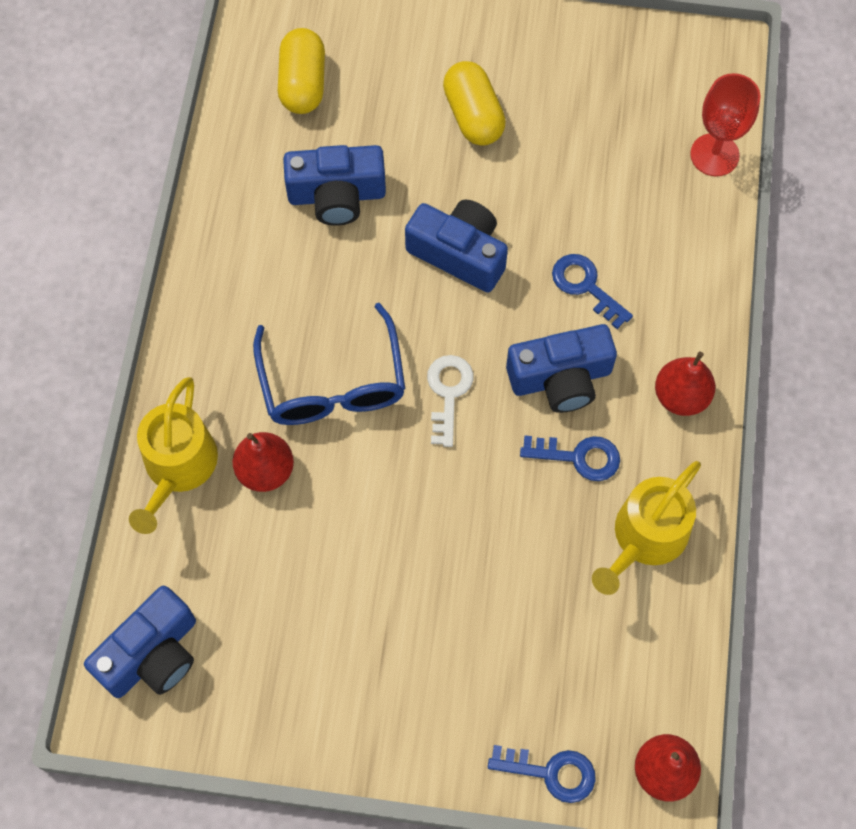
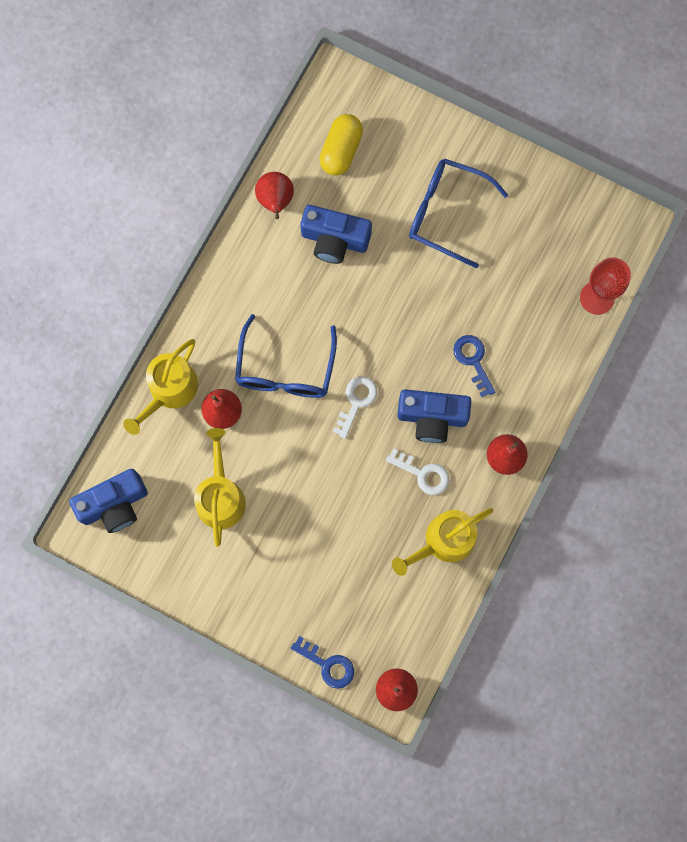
camera: 20 degrees right, 10 degrees up
blue camera [405,200,508,292] -> none
yellow capsule [443,61,506,146] -> blue glasses [409,158,508,268]
blue key [520,436,620,481] -> white key [386,448,449,495]
none -> yellow watering can [194,428,246,547]
none -> red pear [255,172,294,219]

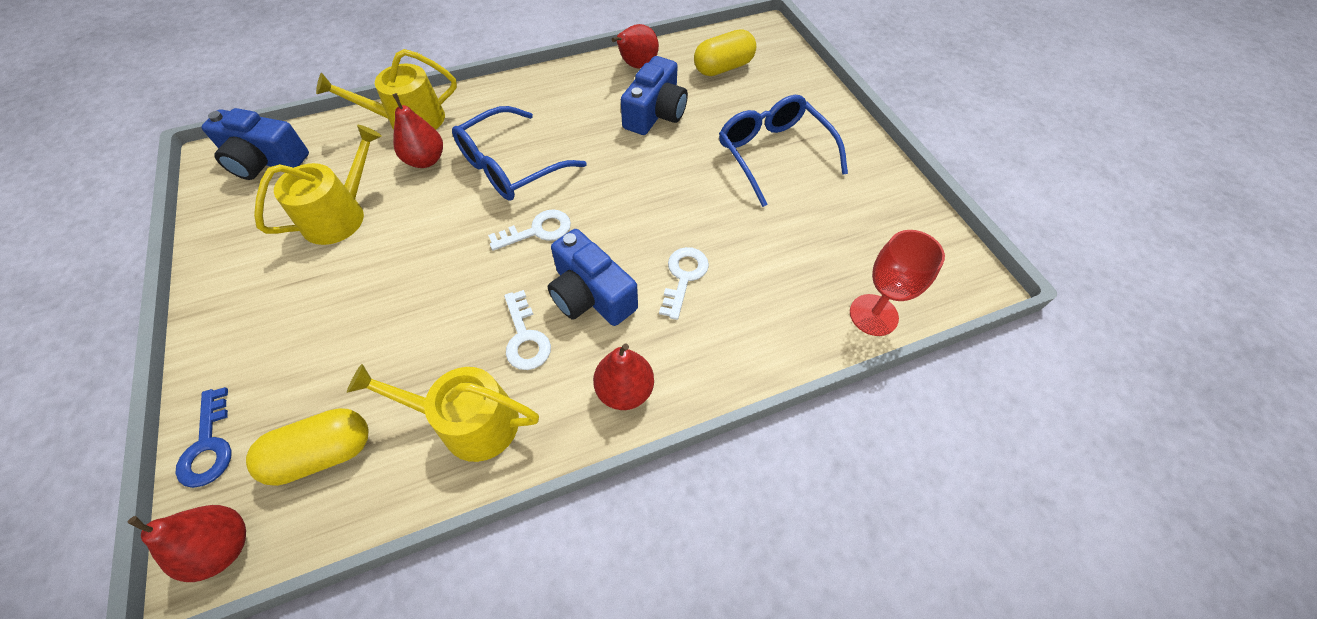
camera: 40 degrees right, 20 degrees down
blue camera [300,205,372,264] -> blue camera turned 120 degrees counterclockwise [621,56,688,135]
blue key [453,335,495,397] -> white key [659,247,709,320]
none -> yellow capsule [246,408,369,486]

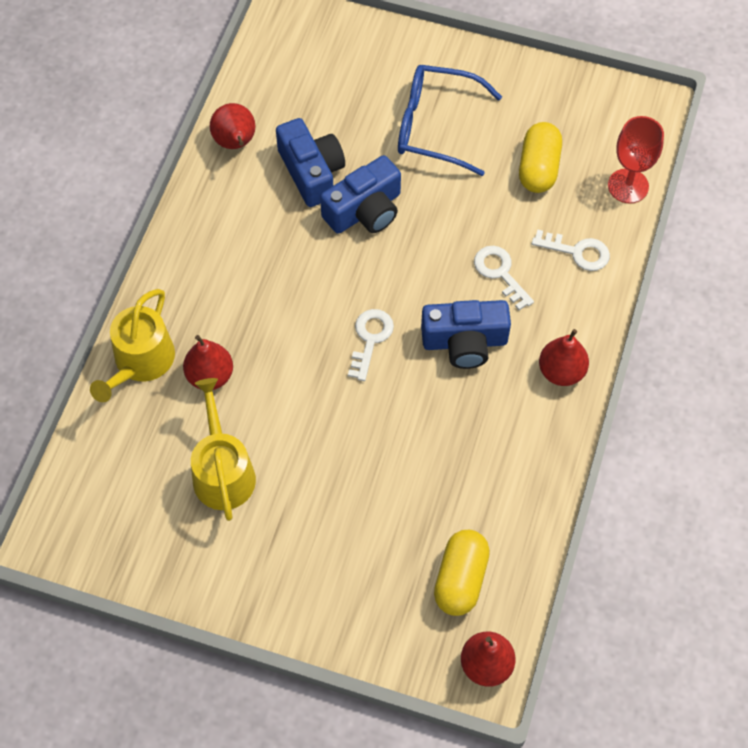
camera: 50 degrees left, 5 degrees up
blue key [175,387,232,488] -> none
blue camera [202,108,309,180] -> blue camera moved to [320,155,401,234]
yellow watering can [347,364,539,462] -> none
blue glasses [452,106,586,201] -> none
white key [504,290,551,370] -> white key moved to [532,230,610,271]
yellow capsule [694,29,756,76] -> yellow capsule moved to [519,122,562,193]

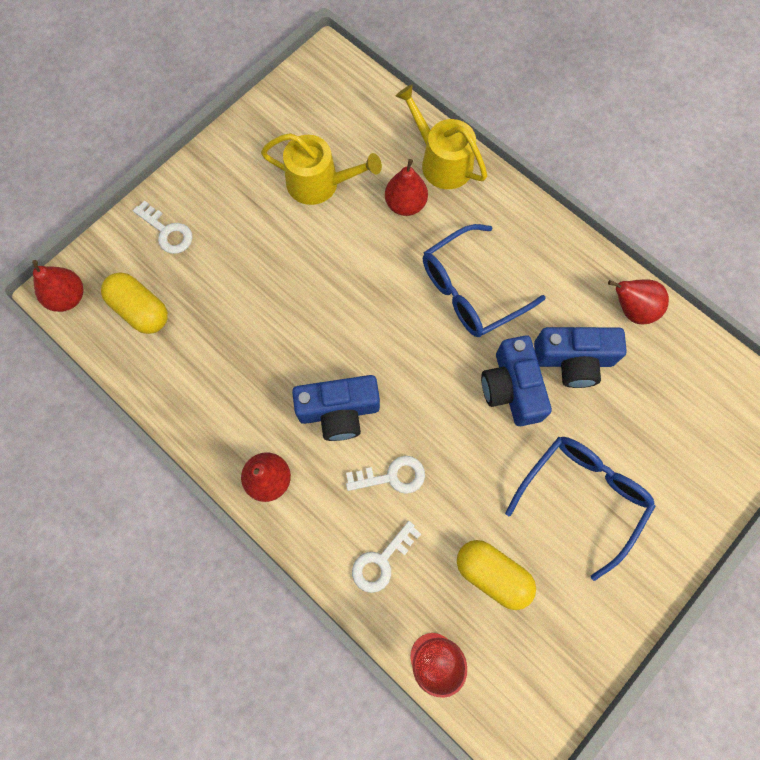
camera: 115 degrees right, 10 degrees up
white key [348,309,394,381] -> white key moved to [133,200,193,254]
blue camera [421,300,511,369] -> blue camera turned 120 degrees counterclockwise [292,375,380,441]
none -> blue glasses [423,224,546,337]

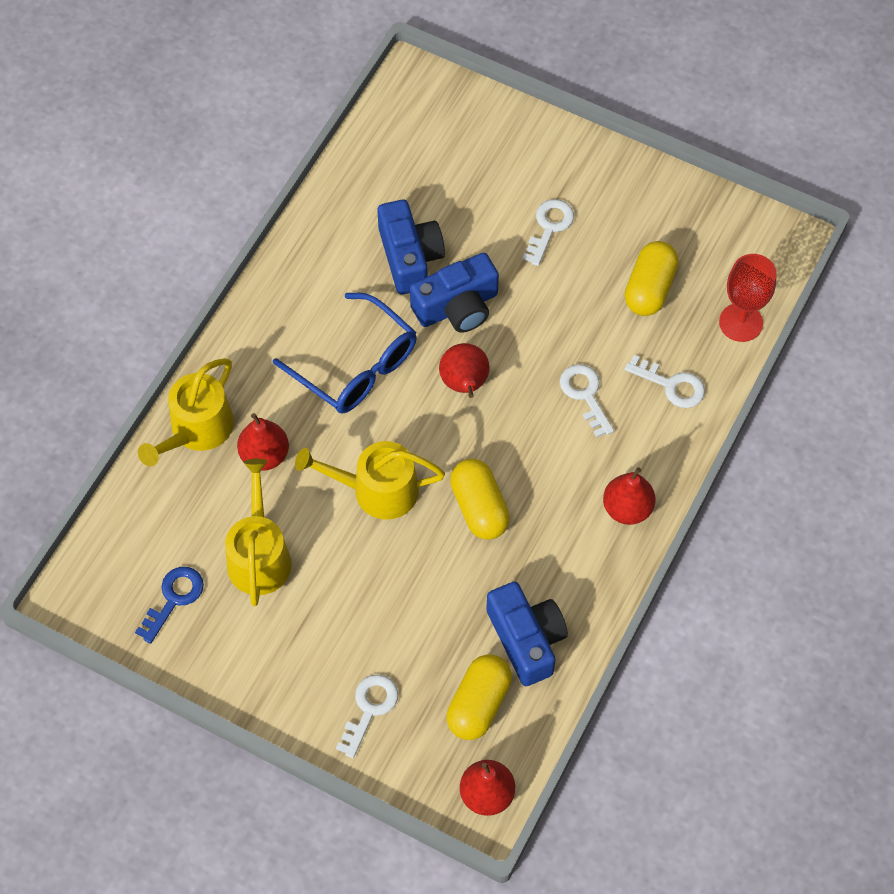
camera: 105 degrees left, 10 degrees down
blue camera [292,375,380,441] -> blue camera moved to [486,582,568,686]
blue glasses [505,437,656,581] -> white key [522,199,574,266]
red pear [608,279,669,324] -> red pear moved to [439,343,490,398]
none -> blue key [135,567,204,644]
none -> yellow watering can [295,441,445,520]
none -> yellow capsule [450,459,510,540]

